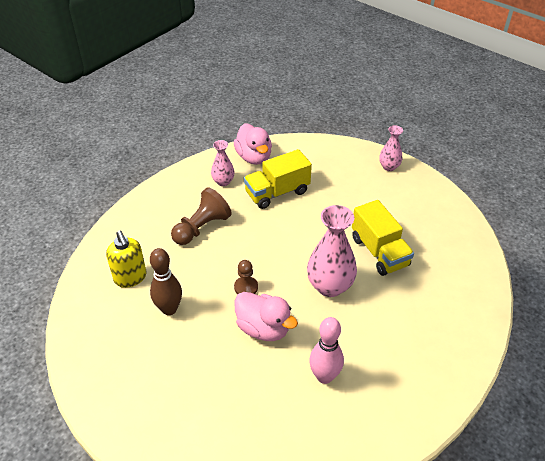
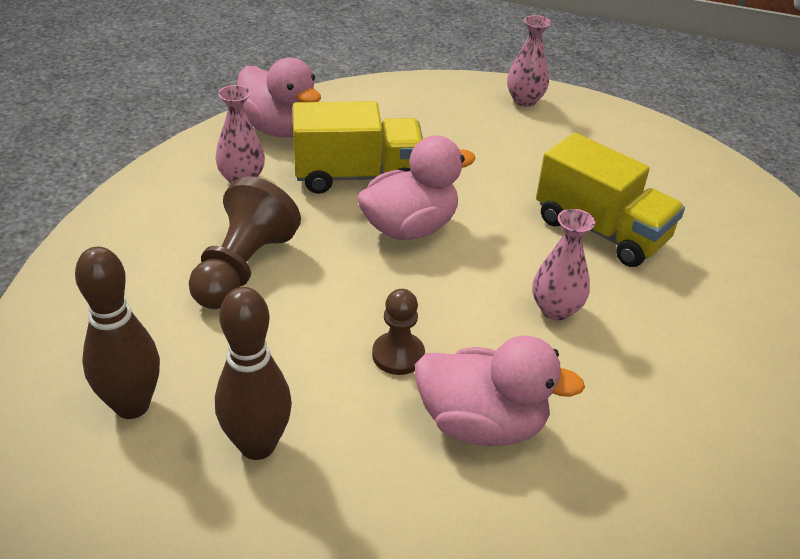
camera: 25 degrees left, 5 degrees down
yellow soap dispenser [106,230,147,288] -> brown bowling pin [75,247,160,419]
yellow truck [244,149,312,209] -> yellow truck turned 135 degrees counterclockwise [293,101,423,194]
pink vase [307,205,357,297] -> pink vase [532,209,595,321], size x0.56
pink bowling pin [309,317,344,384] -> none
none -> pink duck [357,136,476,240]

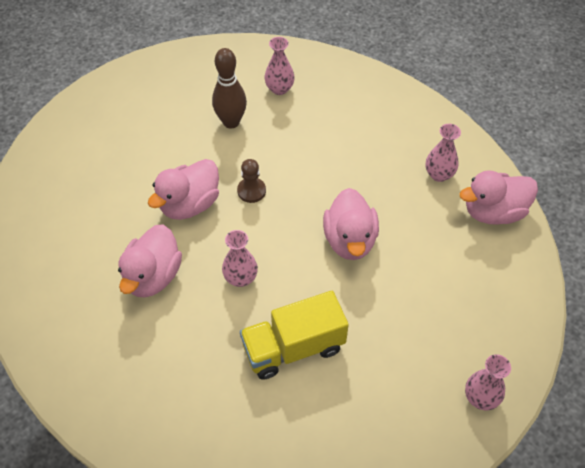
camera: 120 degrees right, 15 degrees up
brown bowling pin [75,247,160,419] -> pink vase [265,37,294,95]
brown pawn [189,176,301,309] -> none
yellow truck [293,101,423,194] -> none
none -> pink duck [118,224,182,298]

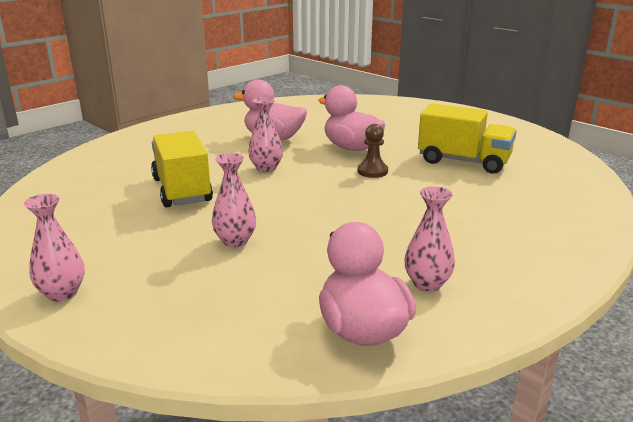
camera: 90 degrees right, 30 degrees down
brown bowling pin [212,48,247,129] -> yellow truck [418,103,517,174]
pink vase [265,37,294,95] -> pink vase moved to [212,153,256,247]
pink duck [323,188,379,260] -> none

